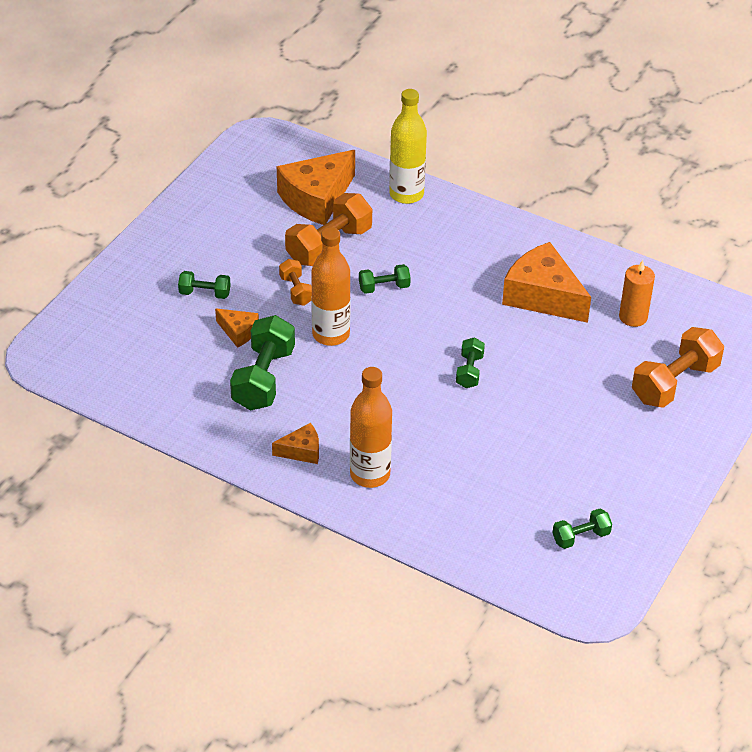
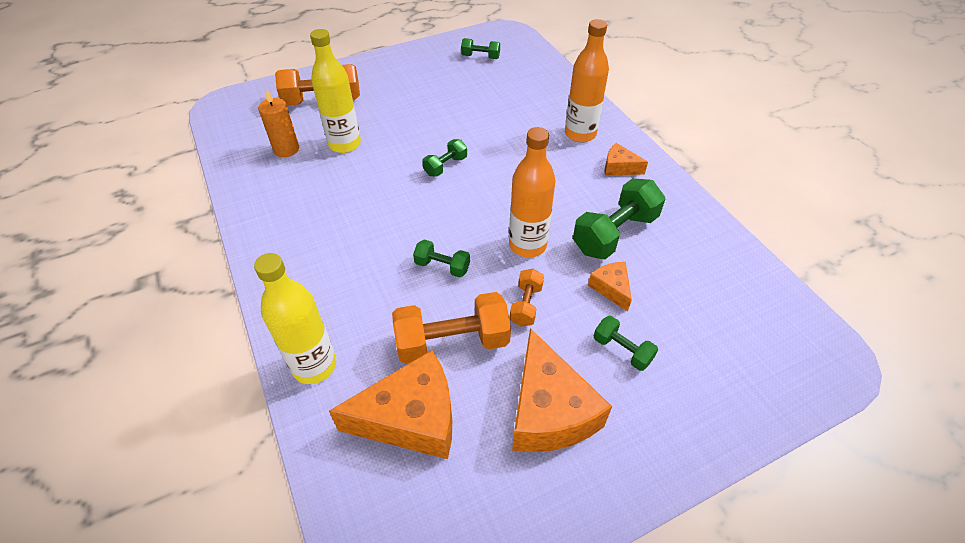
camera: 145 degrees left, 5 degrees up
orange cheese [502,242,591,323] -> orange cheese moved to [512,328,612,452]
none -> yellow bottle [310,29,361,153]

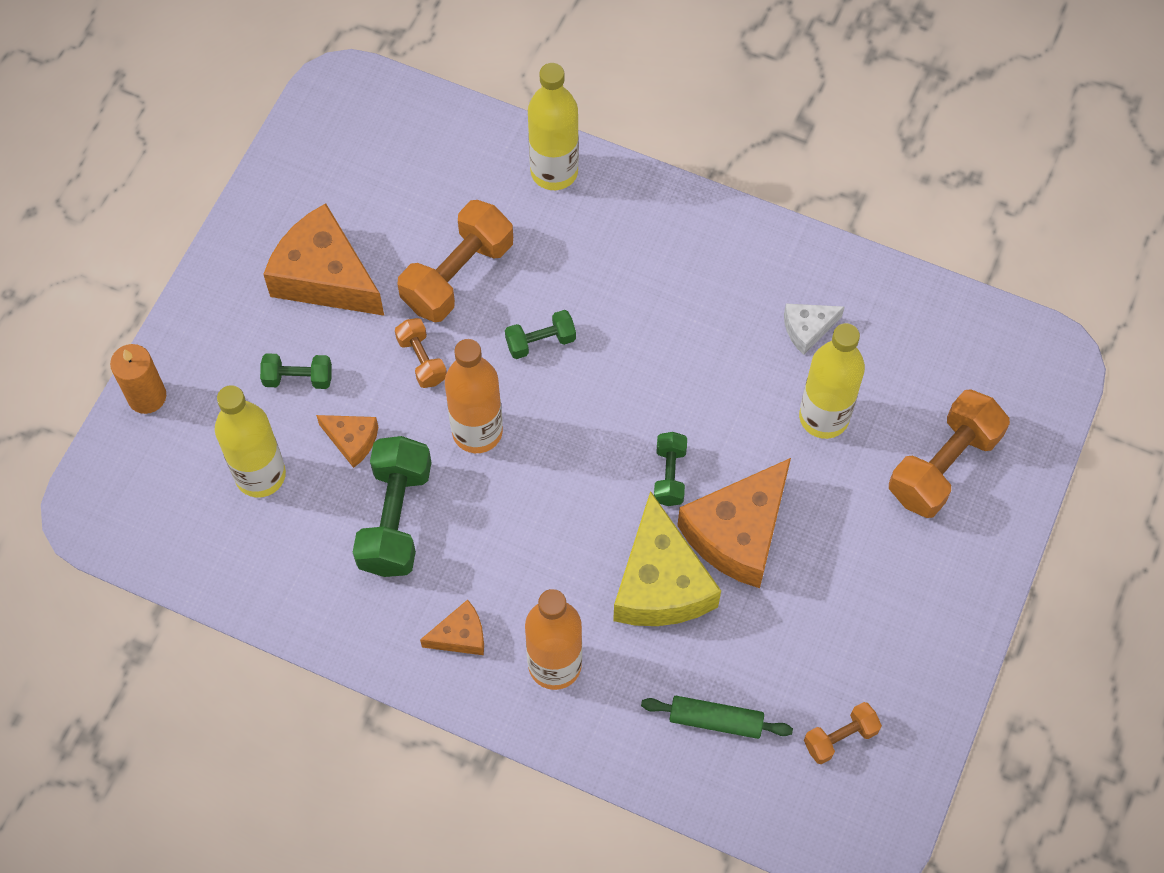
camera: 140 degrees right, 15 degrees up
orange candle [258,89,299,157] -> orange candle moved to [110,344,166,414]
orange cheese [329,350,452,459] -> orange cheese moved to [677,458,791,588]
green dumbbell [461,38,500,59] -> orange dumbbell [804,702,882,764]
none -> yellow bottle [215,385,286,497]
none -> yellow cheese [613,491,721,626]
none -> green rolling pin [641,696,793,739]
none -> white cheese [784,304,844,355]

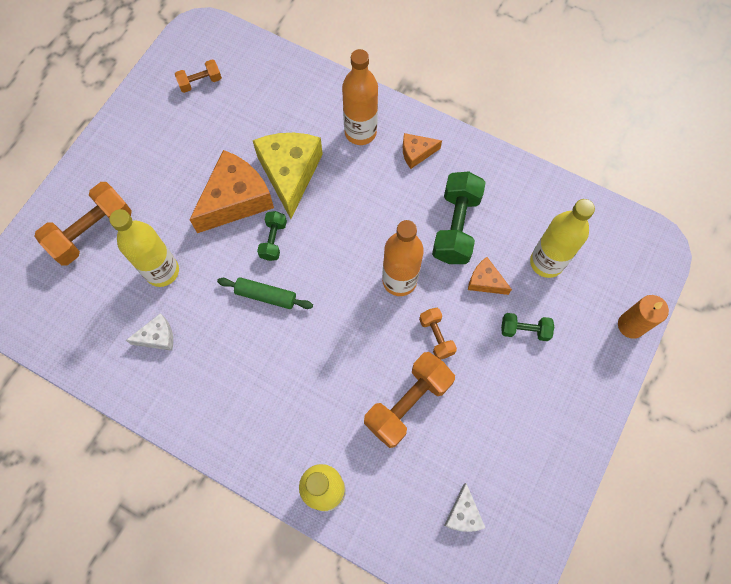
camera: 175 degrees left, 5 degrees up
orange cheese [263,203,384,316] -> none
green dumbbell [505,310,576,359] -> none
green rolling pin [641,696,793,739] -> green rolling pin moved to [217,277,313,309]
none -> white cheese [444,483,485,532]

